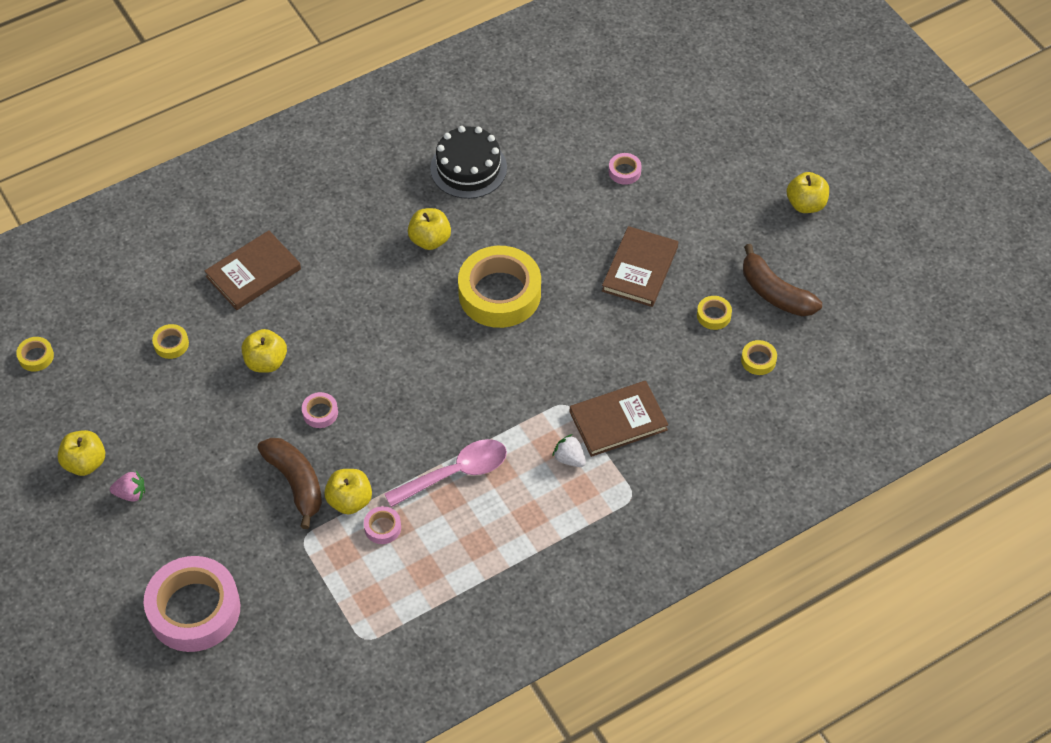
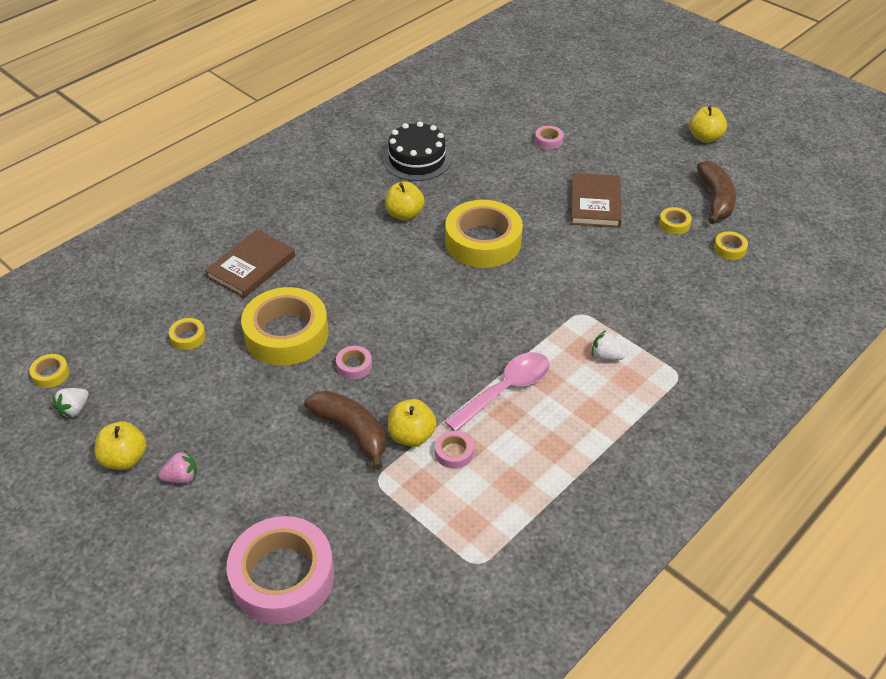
camera: 15 degrees left, 10 degrees down
yellow apple [242,329,287,373] -> yellow tape [241,287,328,366]
brown book [570,381,669,457] -> none
brown banana [743,244,822,316] -> brown banana turned 120 degrees counterclockwise [697,161,736,224]
none -> white strawberry [52,388,89,418]

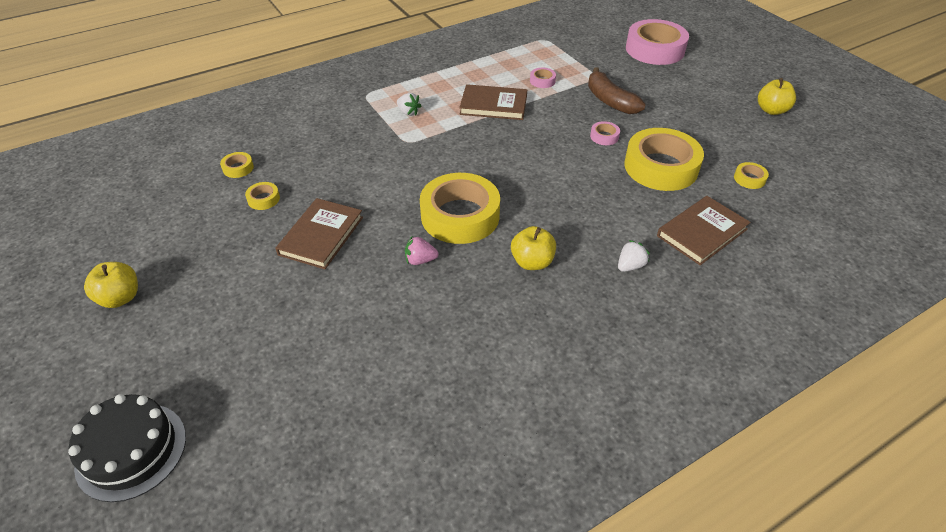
camera: 165 degrees left, 0 degrees up
yellow tape [29,354,70,388] -> none
white strawberry [52,388,89,418] -> white strawberry moved to [618,240,650,272]
pink strawberry [158,450,197,484] -> pink strawberry moved to [405,237,438,265]
black cake [383,121,451,181] -> black cake moved to [68,394,186,502]
yellow apple [388,399,437,447] -> none
pink spoon [444,352,550,431] -> brown book [459,84,527,120]
pink tape [535,126,564,149] -> none
brown banana [697,161,736,224] -> none

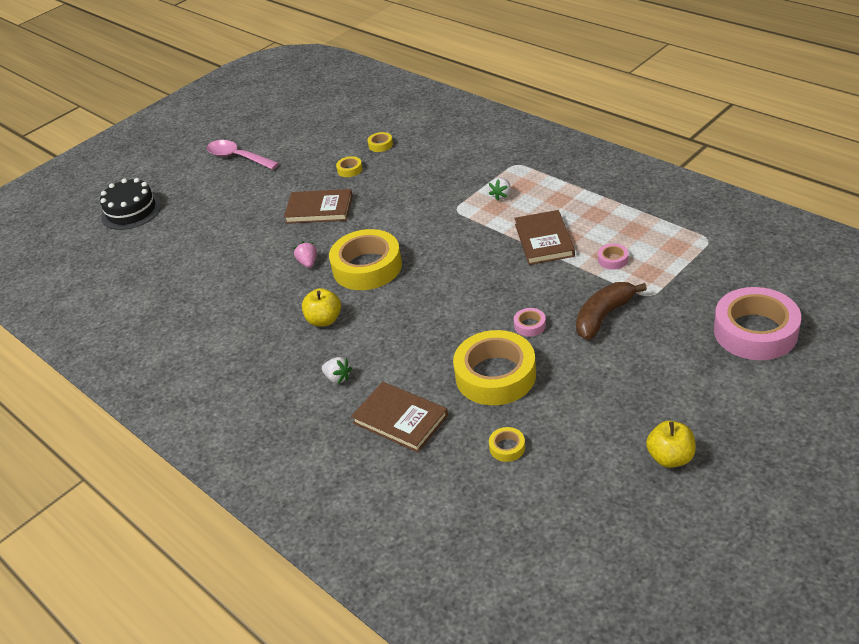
camera: 80 degrees right, 5 degrees down
yellow apple [84,262,138,308] -> pink spoon [206,140,279,170]

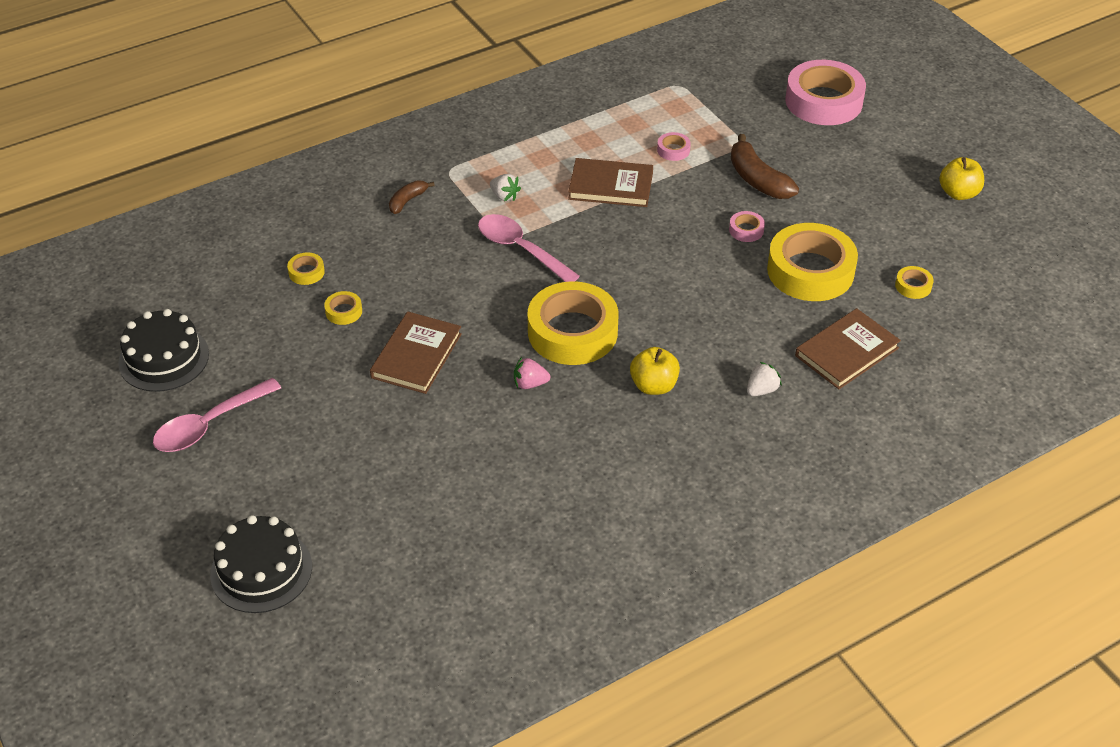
camera: 80 degrees left, 5 degrees up
none -> black cake [118,309,209,392]
none -> brown banana [389,180,435,214]
none -> pink spoon [478,214,580,282]

